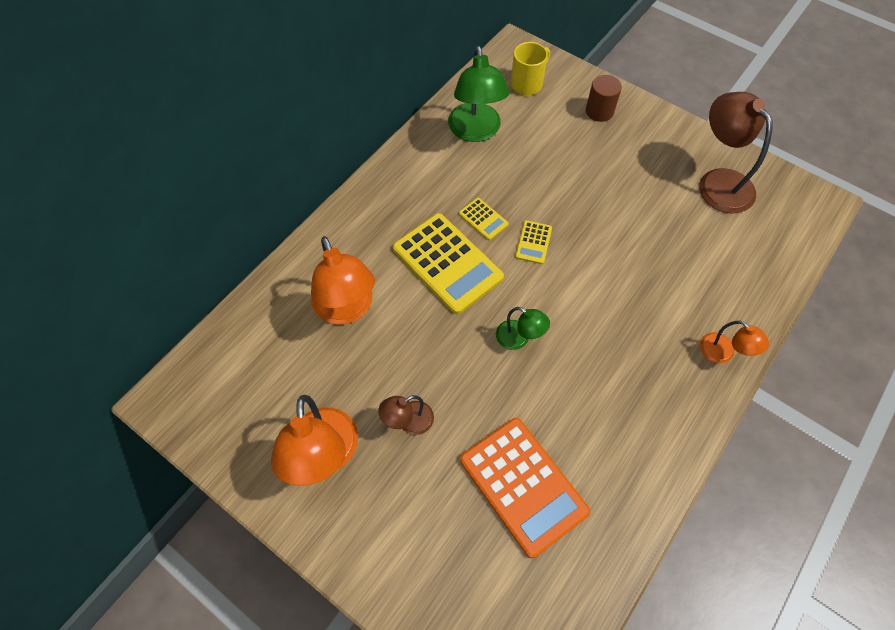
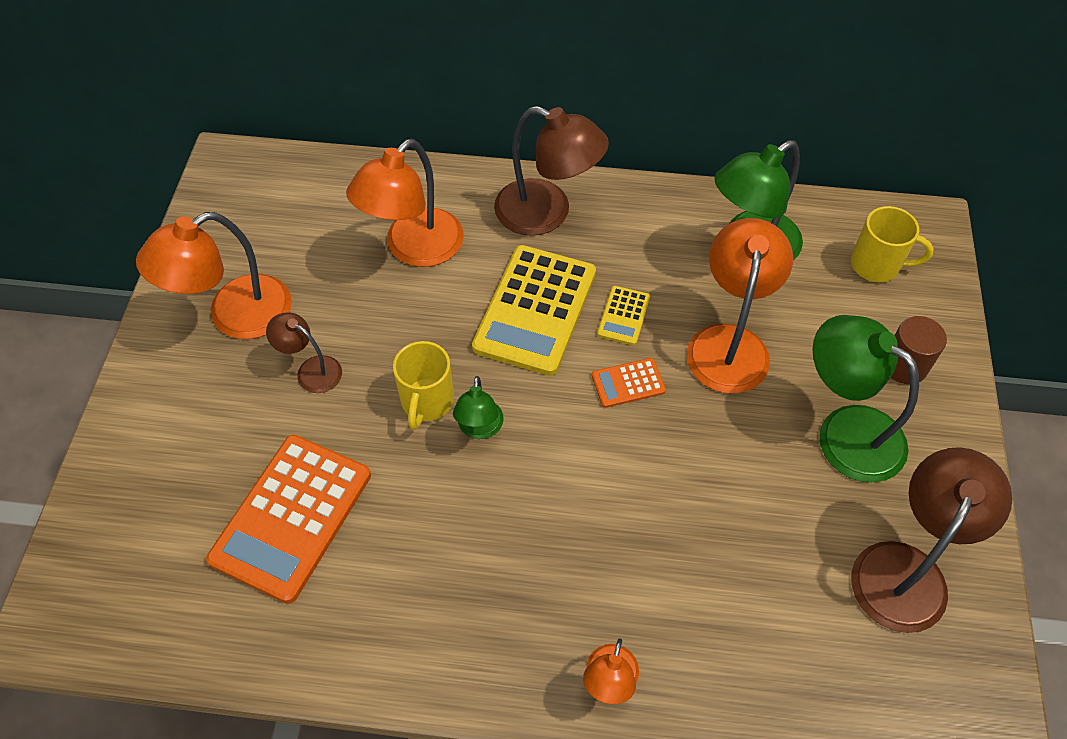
camera: 60 degrees right, 5 degrees down
yellow calculator [515,220,552,264] -> orange calculator [592,358,666,408]
none -> yellow mug [393,341,454,430]
none -> brown lamp [494,106,609,236]
none -> orange lamp [687,218,793,394]
none -> green lamp [813,315,919,483]

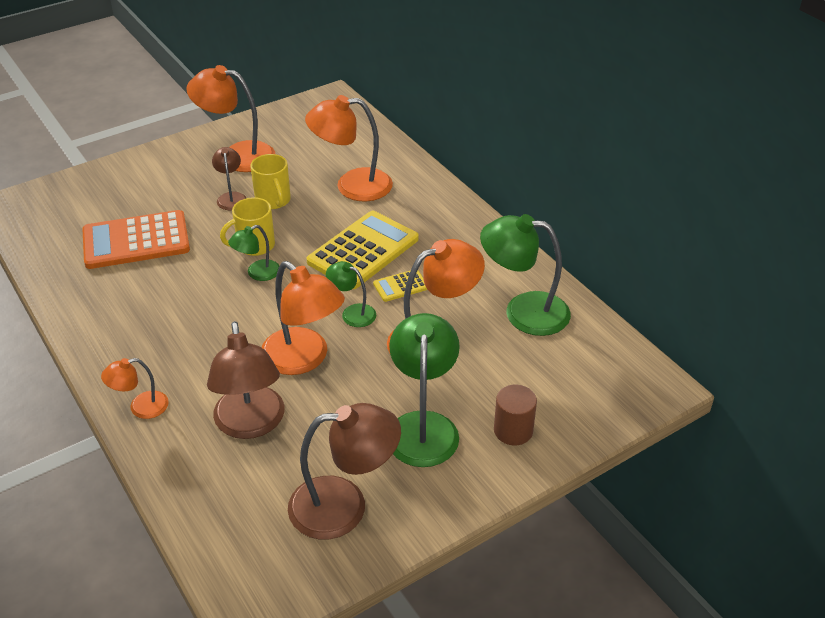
camera: 50 degrees right, 15 degrees down
yellow calculator [472,245,596,376] -> yellow calculator turned 150 degrees clockwise [307,211,419,289]
brown lamp [494,106,609,236] -> brown lamp moved to [207,321,284,439]
orange calculator [592,358,666,408] -> green lamp [326,261,376,327]
yellow mug [851,206,934,282] -> yellow mug moved to [250,154,291,209]
none -> orange lamp [261,261,345,375]

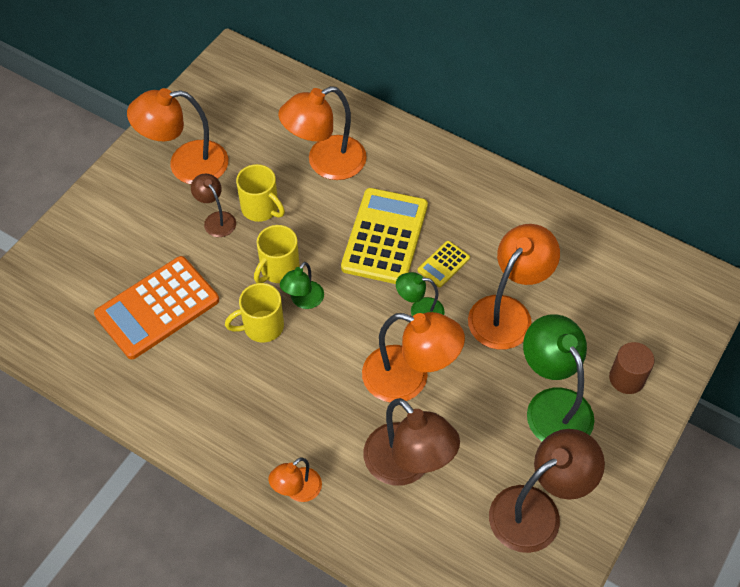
camera: 25 degrees left, 15 degrees up
green lamp [480,214,571,336] -> none
none -> yellow mug [225,283,284,343]

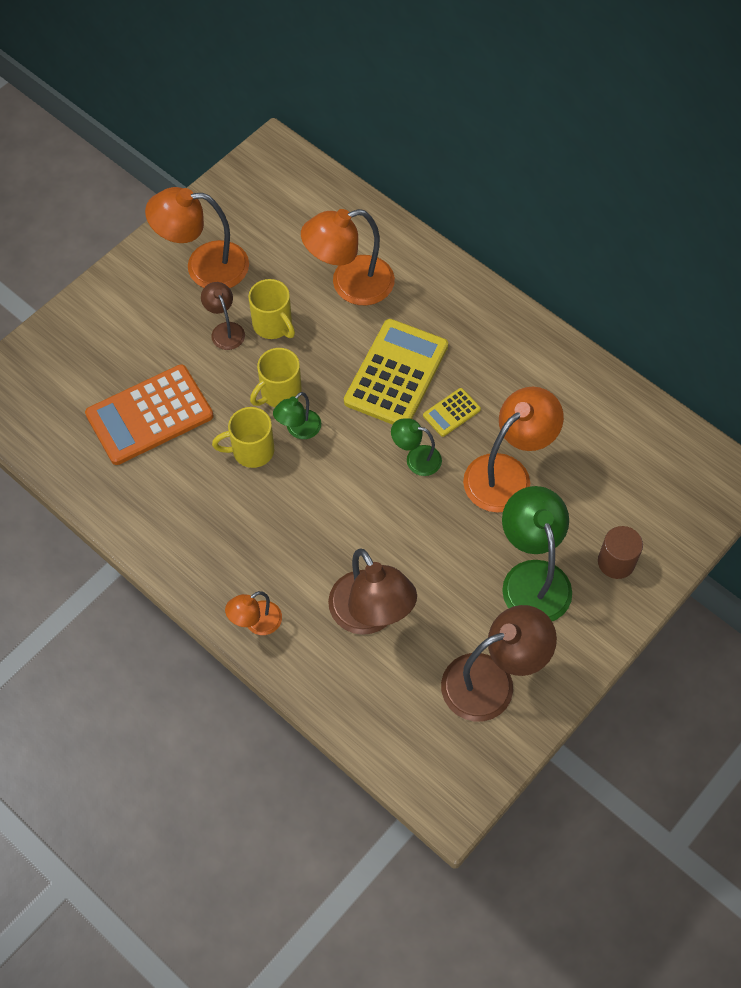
camera: 10 degrees right, 5 degrees up
orange lamp [362,312,465,403] -> none

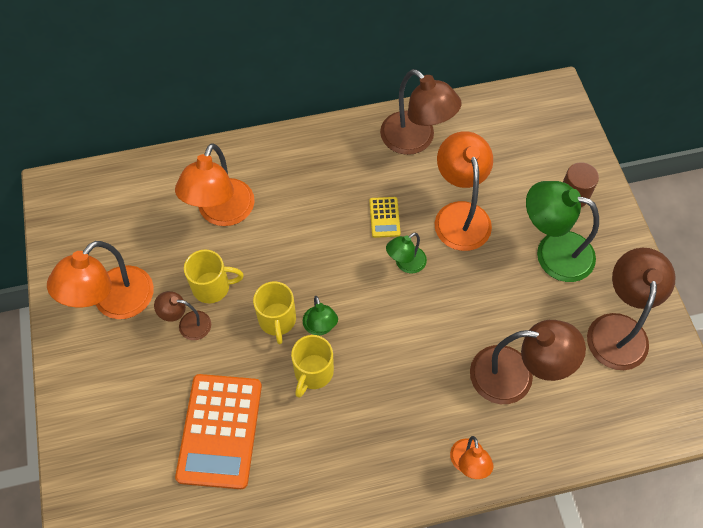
camera: 55 degrees left, 0 degrees up
yellow calculator [344,319,448,425] -> none
none -> brown lamp [380,69,461,155]

